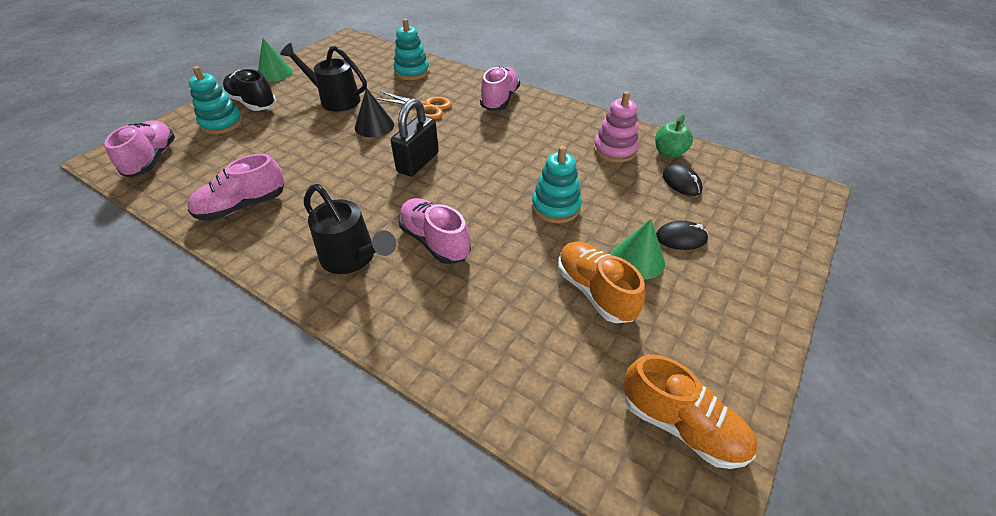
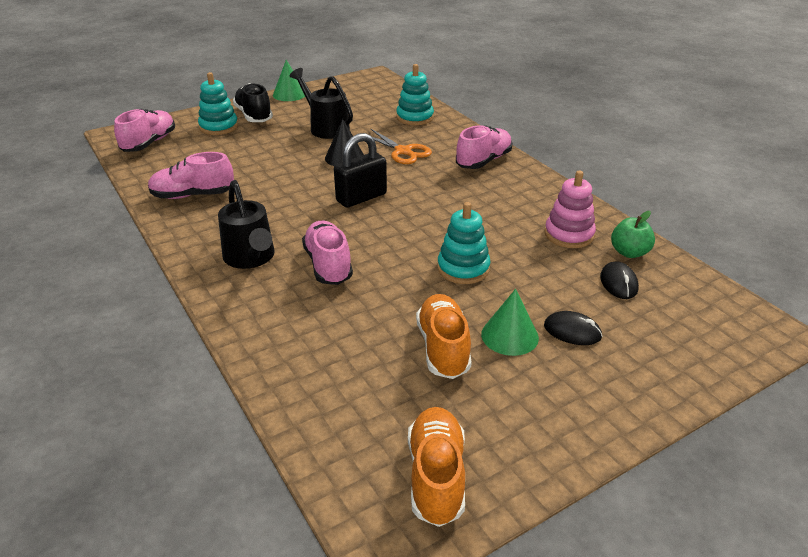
camera: 25 degrees right, 10 degrees down
orange shoe [623,354,757,469] -> orange shoe turned 150 degrees counterclockwise [408,407,465,527]

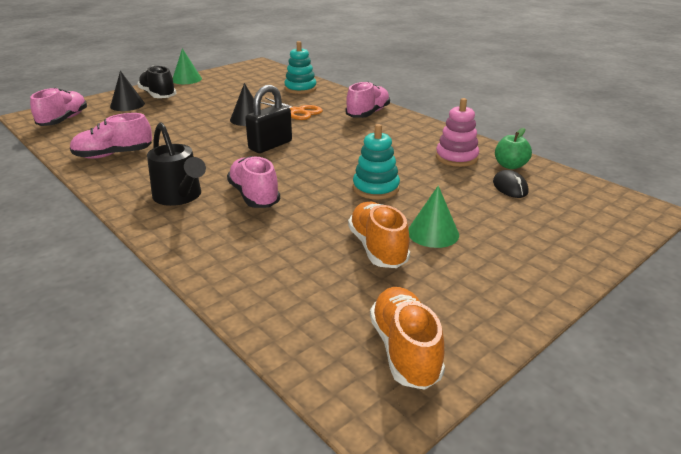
camera: 10 degrees left, 5 degrees down
turquoise stacking toy [198,72,238,135] -> black cone [110,71,145,111]
black watering can [289,68,353,139] -> none
black mouse [544,311,603,345] -> none

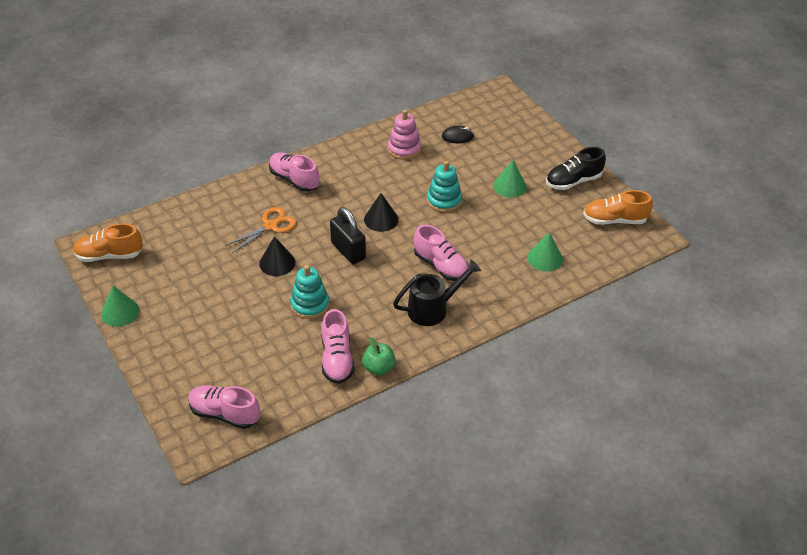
camera: 80 degrees left, 15 degrees up
black cone [110,71,145,111] -> black cone moved to [364,193,398,232]
black shoe [137,66,176,98] -> black shoe moved to [546,147,606,190]
pink shoe [227,156,280,208] -> pink shoe turned 120 degrees counterclockwise [414,225,469,281]
turquoise stacking toy [284,41,317,94] -> turquoise stacking toy moved to [290,265,329,319]
orange shoe [348,202,410,268] -> orange shoe moved to [73,223,143,262]
green apple [495,128,532,169] -> green apple moved to [362,337,396,375]
none -> green cone [527,232,563,272]

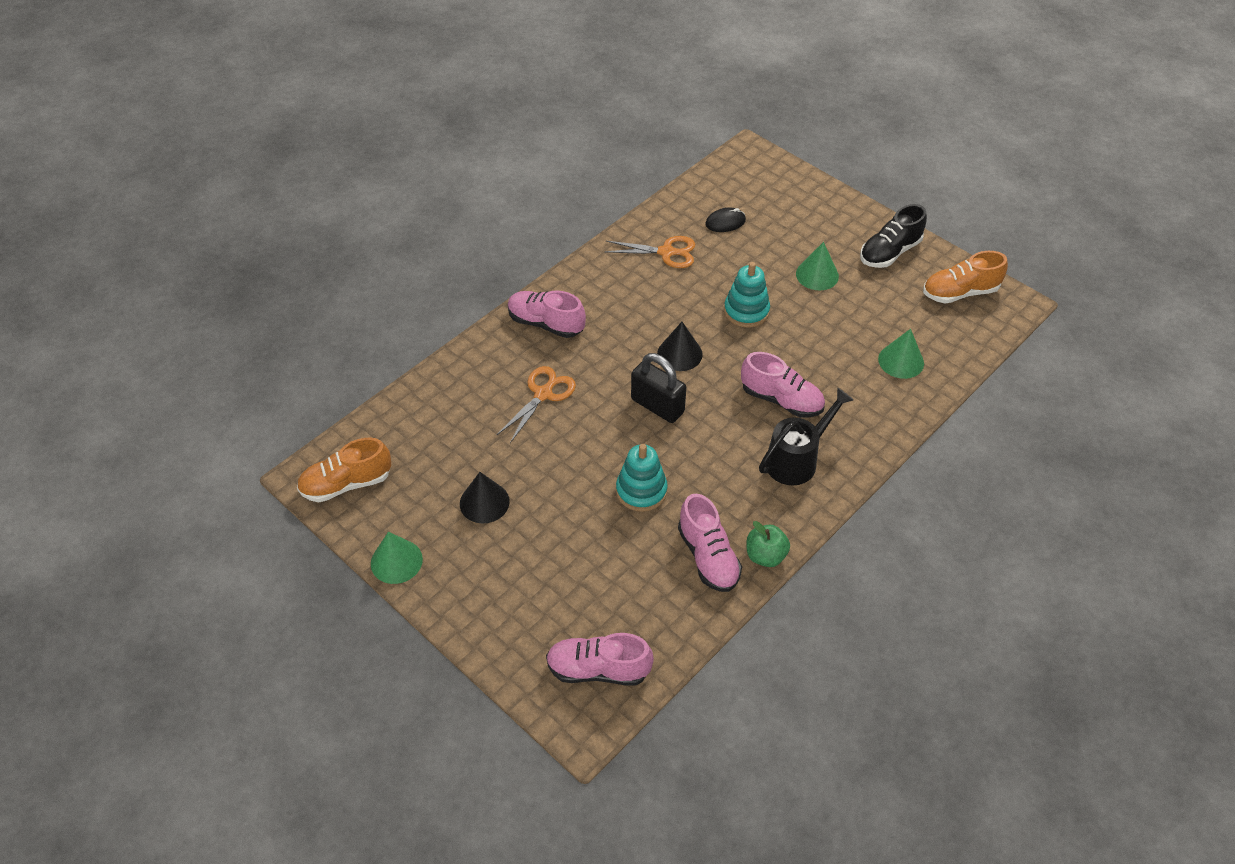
camera: 15 degrees left, 5 degrees up
black cone [259,236,295,276] -> black cone moved to [460,472,510,524]
pink stacking toy [388,110,421,160] -> orange scissors [604,236,695,268]

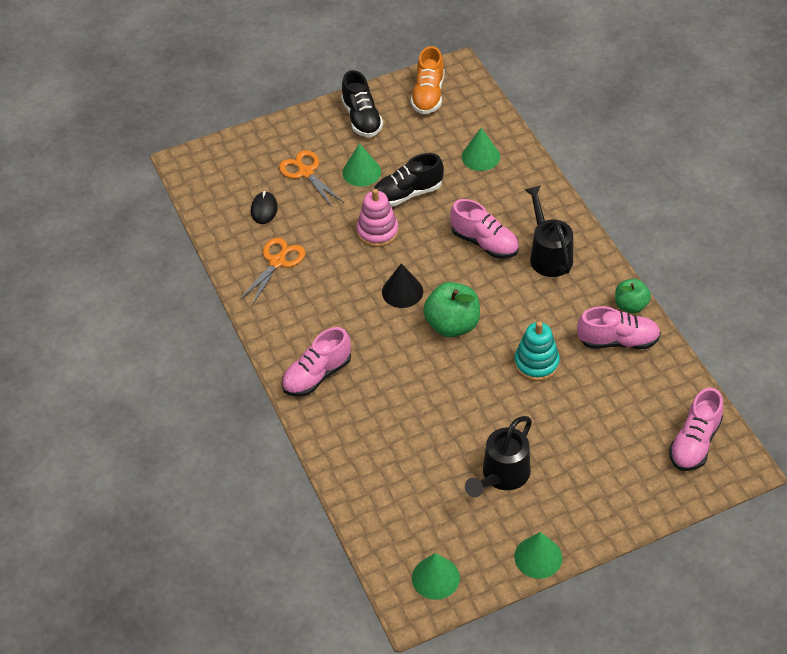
camera: 65 degrees left, 0 degrees up
orange shoe [297,438,391,502] -> green cone [412,553,460,600]
black cone [460,472,510,524] -> black watering can [465,416,532,497]
orange scissors [497,366,576,443] -> orange scissors moved to [279,150,343,207]
black padlock [631,353,686,423] -> green apple [423,282,480,337]
turquoise stacking toy [724,262,770,328] -> pink stacking toy [357,189,399,247]
pink shoe [741,352,825,418] -> pink shoe turned 75 degrees clockwise [450,199,519,259]
none -> black shoe [374,153,444,207]

